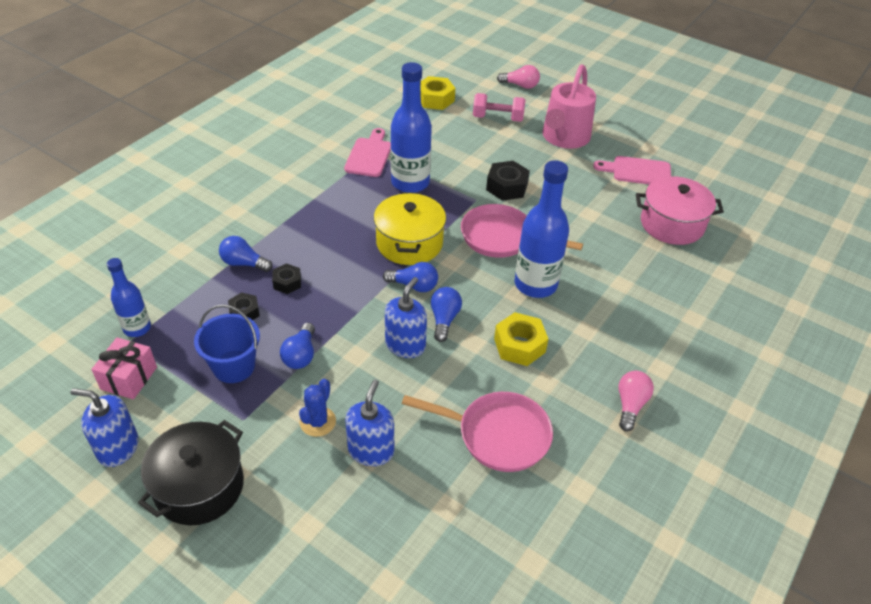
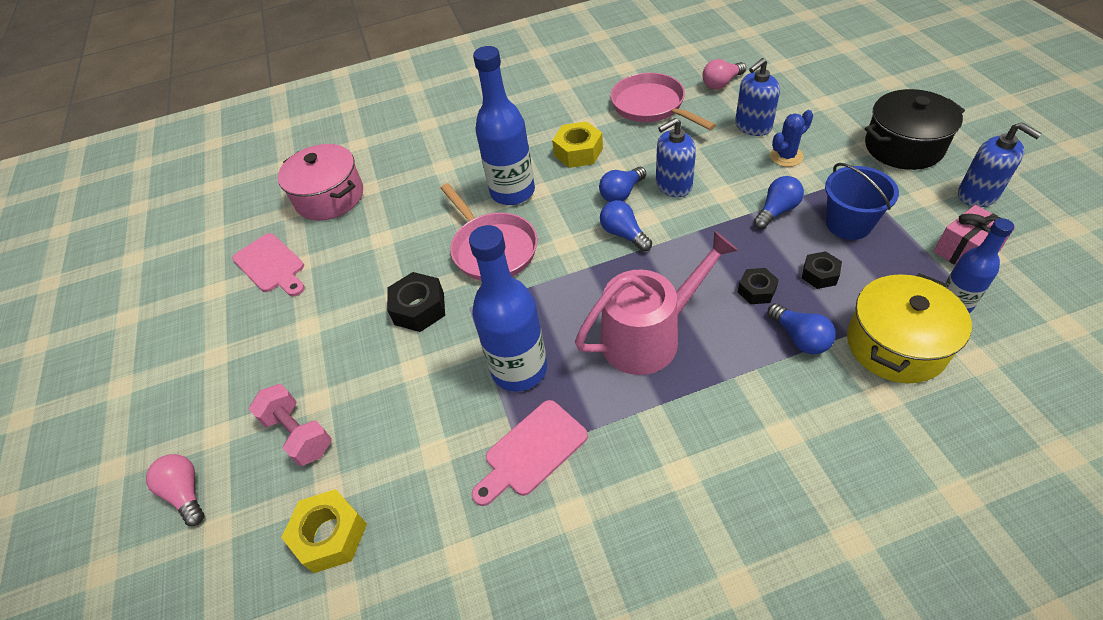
camera: 135 degrees left, 5 degrees up
yellow pot [374,192,446,265] -> yellow pot moved to [847,273,972,383]
pink watering can [543,64,596,149] -> pink watering can moved to [575,231,738,375]
pink light bulb [618,371,654,431] -> pink light bulb moved to [702,59,746,89]

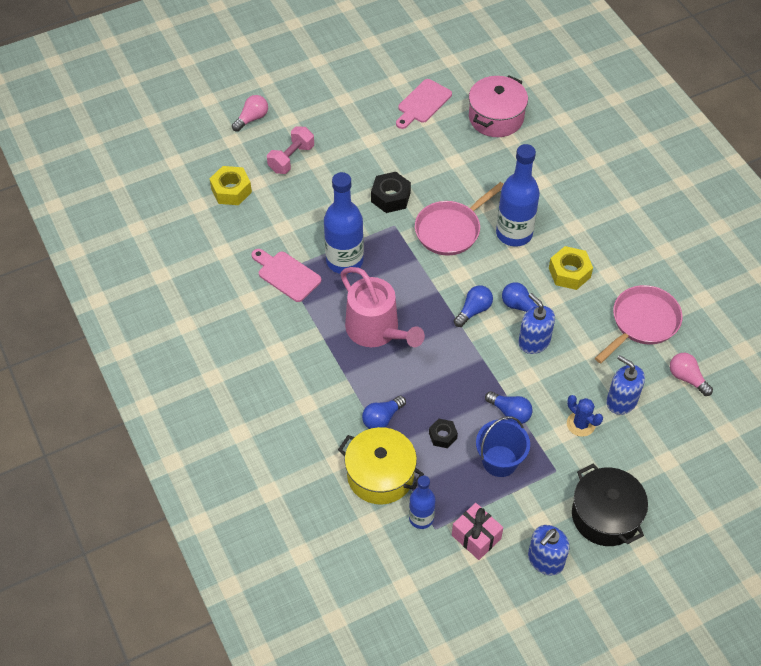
camera: 75 degrees right, 5 degrees up
black nut [738,268,779,304] -> none

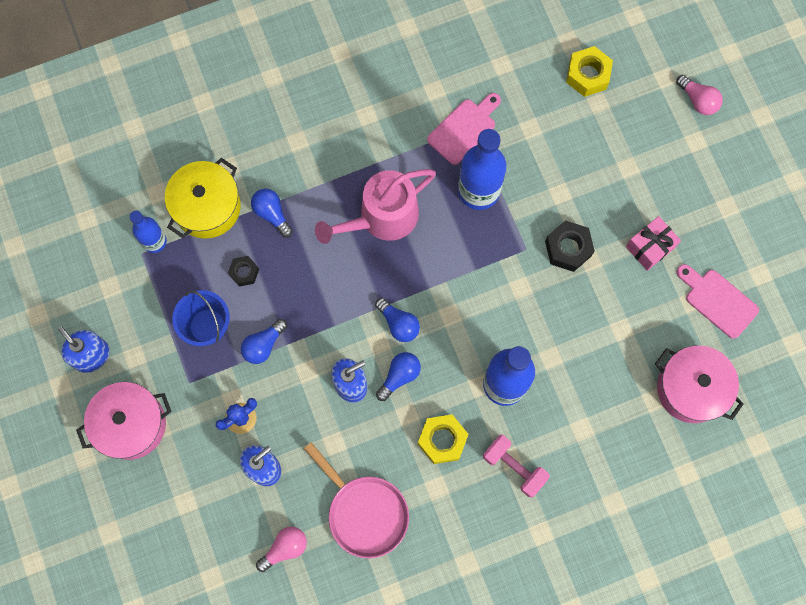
camera: 95 degrees right, 20 degrees up
pink dumbbell [267,126,314,174] -> pink dumbbell moved to [483,435,550,497]
pink pan [415,182,503,256] -> none
pink gift [452,503,503,560] -> pink gift moved to [626,216,681,271]
black pot [572,463,648,546] -> pink pot [76,382,172,460]

